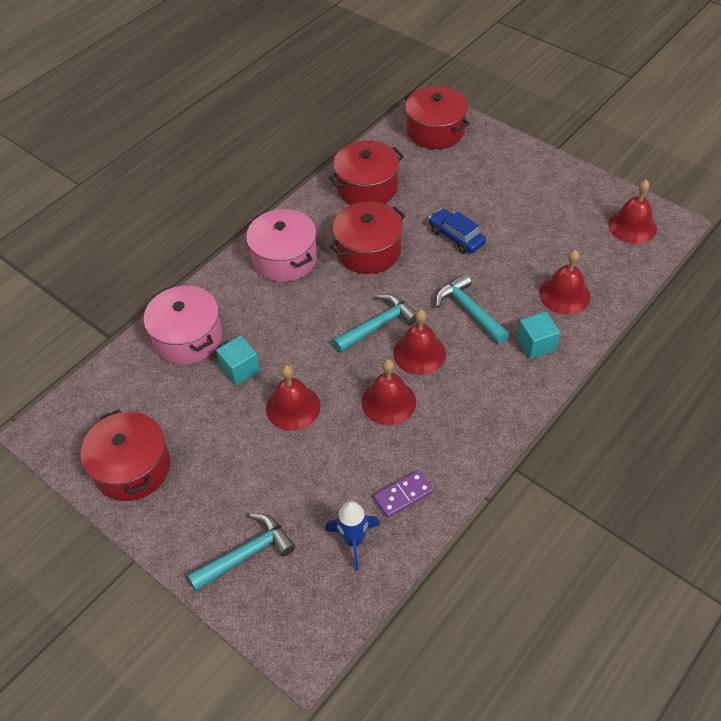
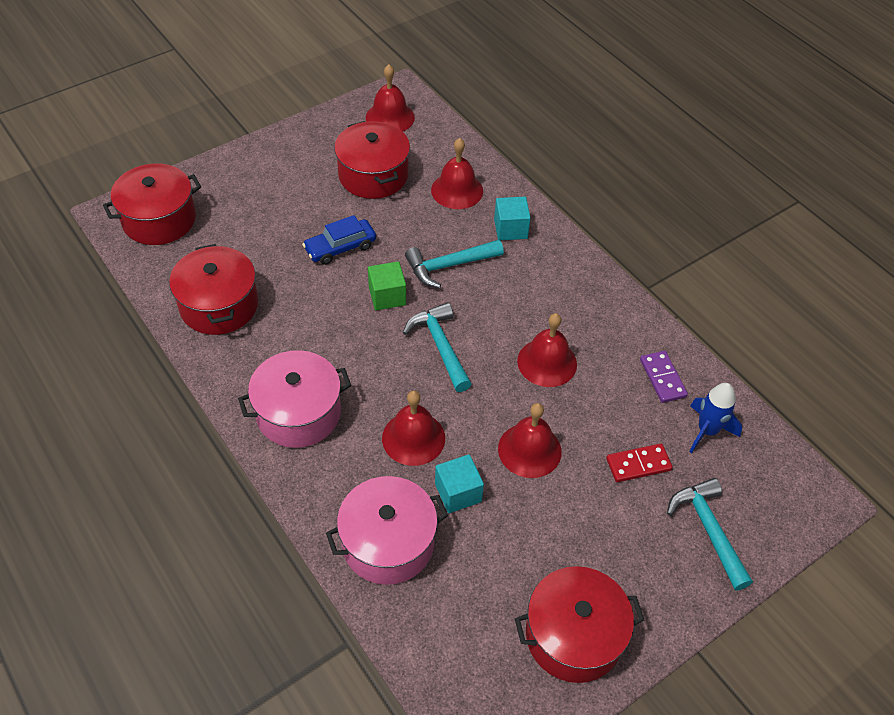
camera: 80 degrees left, 0 degrees up
red pot [330,202,406,274] -> red pot moved to [334,121,410,199]
red bell [393,309,446,375] -> red bell moved to [382,391,445,466]
none -> green cube [368,261,406,310]
none -> red domino [606,443,673,482]

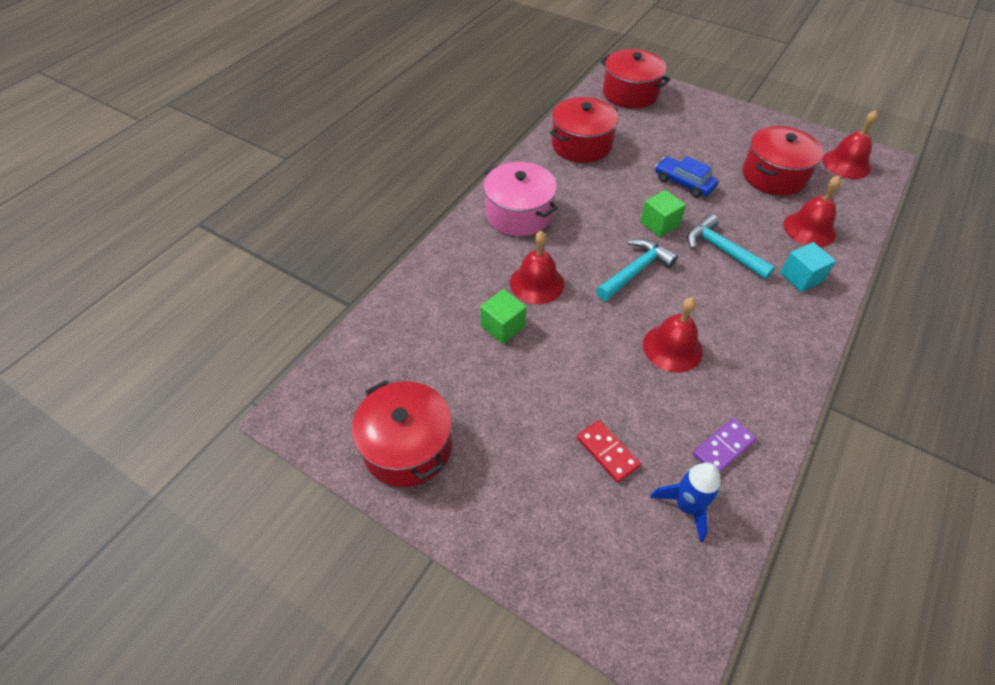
camera: 70 degrees right, 0 degrees up
pink pot [326,476,448,585] -> none
turquoise cube [435,454,484,513] -> green cube [480,289,526,344]
red bell [498,403,562,478] -> none
turquoise hammer [667,478,753,590] -> none

